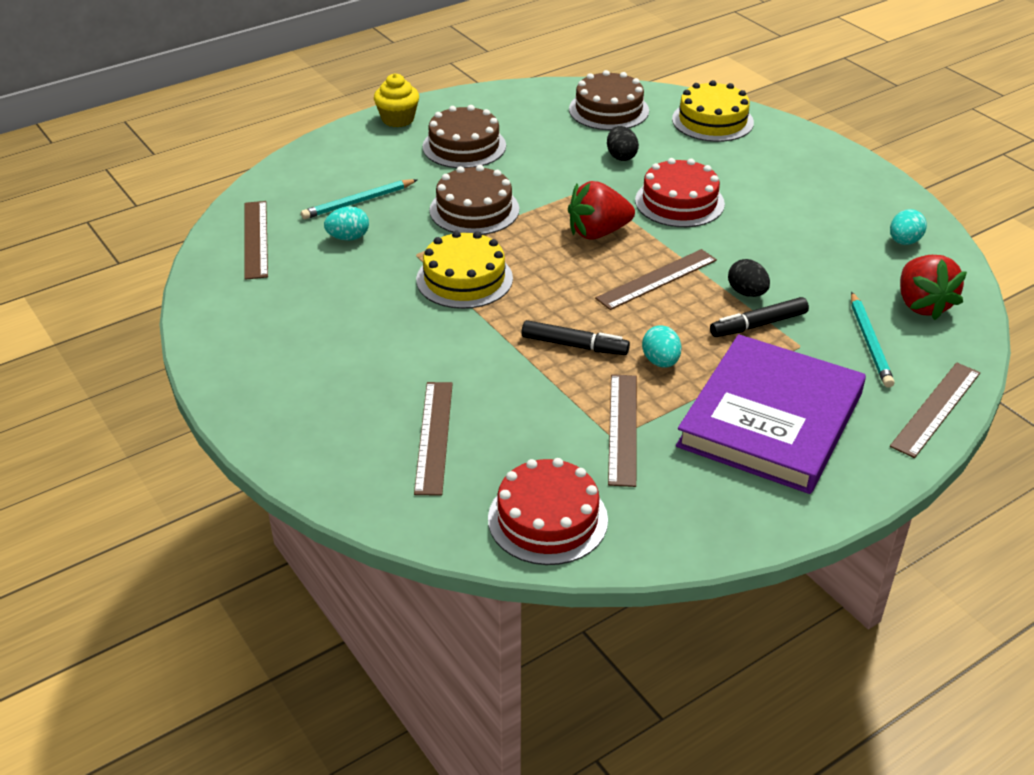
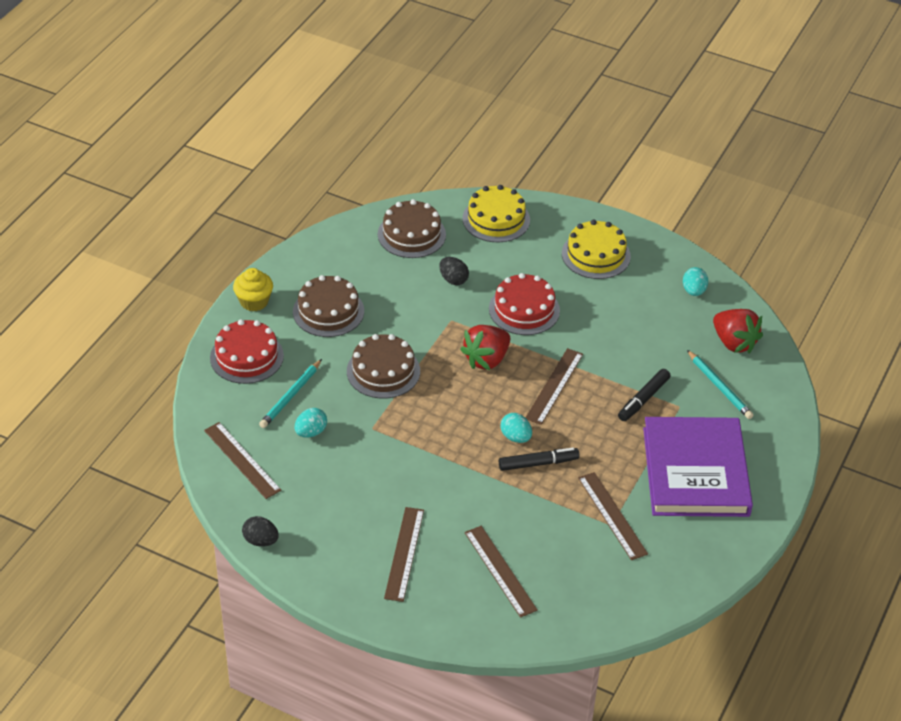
camera: 30 degrees left, 5 degrees up
yellow cake [416,231,513,309] -> yellow cake moved to [562,220,631,279]
red cake [488,458,608,565] -> red cake moved to [210,319,284,384]
turquoise egg [642,325,681,367] -> turquoise egg moved to [500,413,532,443]
black egg [728,259,770,297] -> black egg moved to [242,516,279,547]
brown ruler [890,363,980,458] -> brown ruler moved to [384,507,424,602]

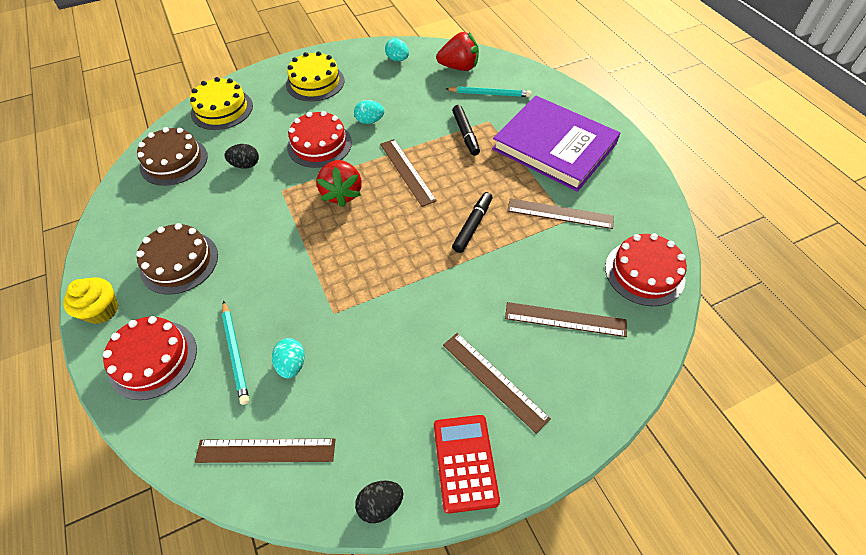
camera: 50 degrees left, 10 degrees up
brown cake [347,334,420,399] -> none
turquoise egg [500,413,532,443] -> turquoise egg moved to [354,100,384,124]
none -> red calculator [434,415,500,513]
none -> red cake [605,233,687,306]

